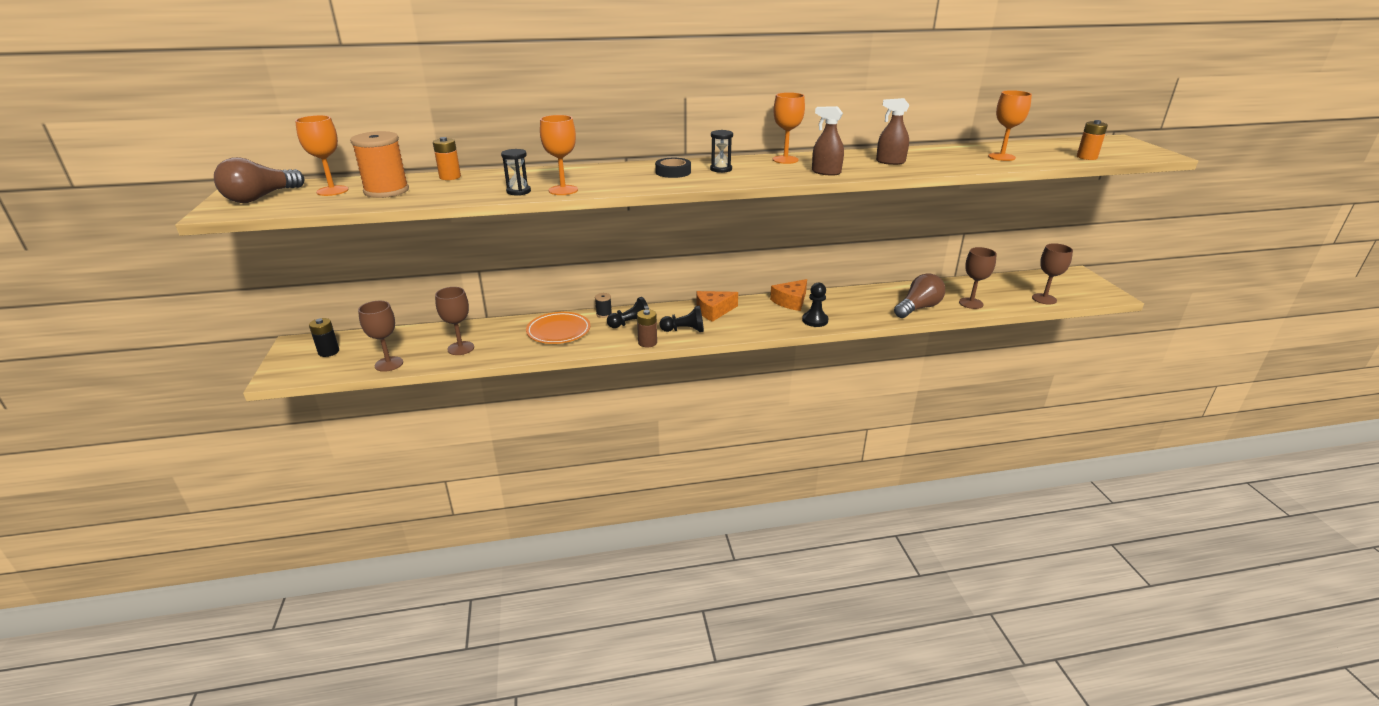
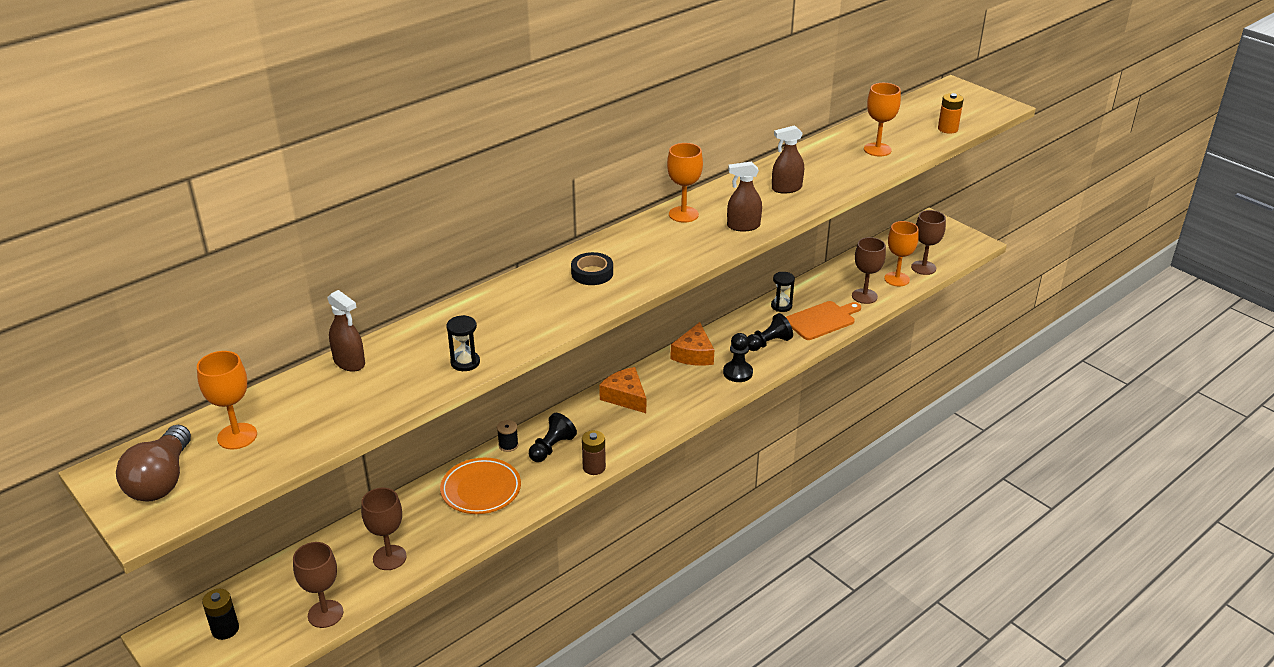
camera: 30 degrees left, 5 degrees up
orange spool [350,131,409,198] -> none
orange battery [433,137,461,180] -> brown spray bottle [327,290,365,372]
orange goblet [540,115,578,195] -> orange goblet moved to [884,221,919,286]
black pawn [660,306,704,332] -> black pawn moved to [748,313,793,351]
orange cheese [696,291,738,322] -> orange cheese turned 105 degrees clockwise [599,367,646,413]
black hourglass [710,130,733,173] -> black hourglass moved to [771,272,795,312]
brown light bulb [894,273,945,318] -> orange cutting board [786,301,861,340]

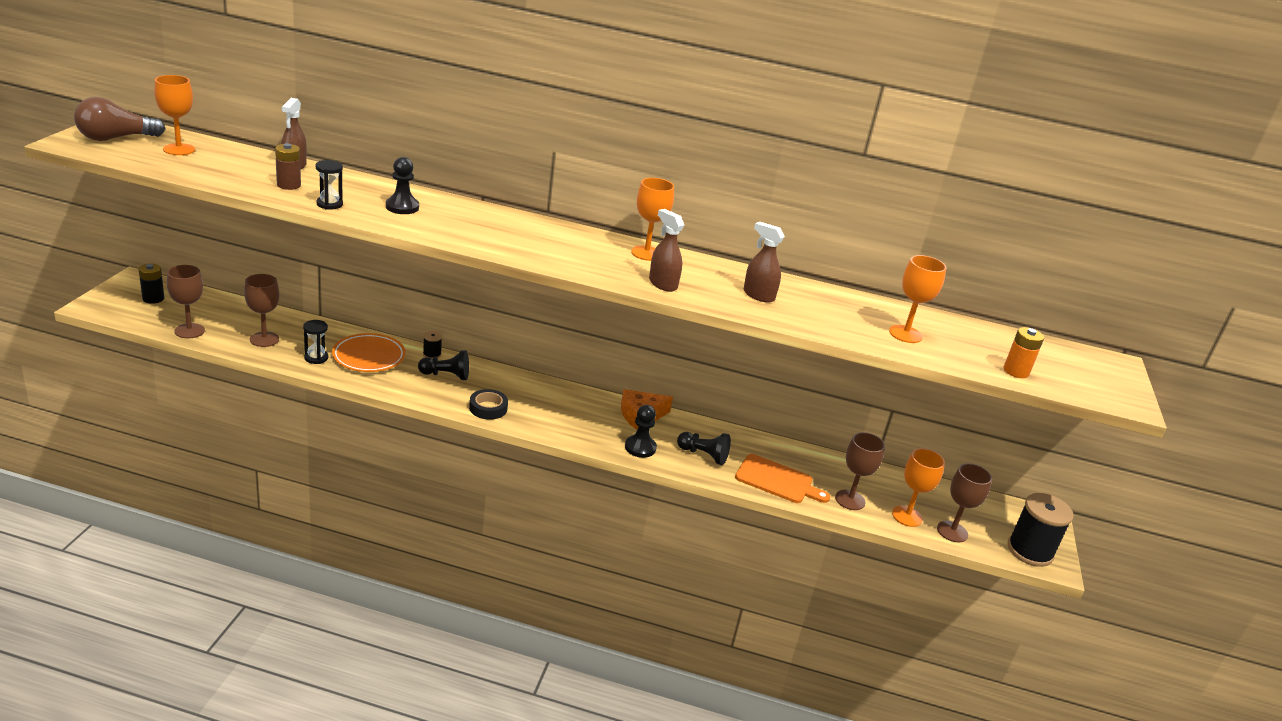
camera: 50 degrees right, 5 degrees down
black tape [571,252,613,285] -> black tape moved to [469,389,508,420]
brown battery [582,430,606,475] -> brown battery moved to [275,143,301,190]
orange cheese [599,367,646,413] -> none
black hourglass [771,272,795,312] -> black hourglass moved to [303,320,328,364]
none -> black pawn [386,157,419,214]
none -> black spool [1008,493,1074,567]

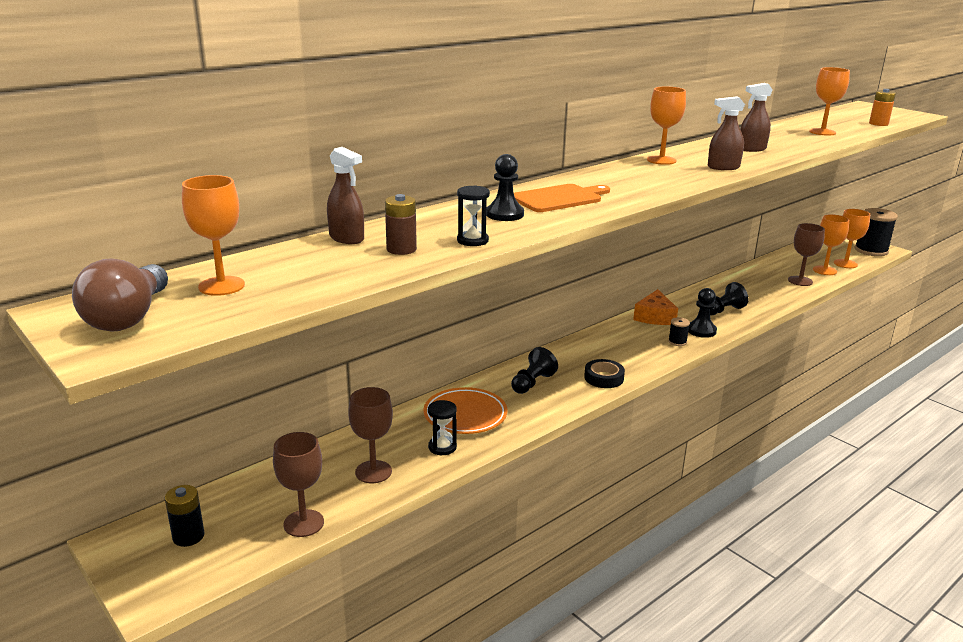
camera: 50 degrees left, 5 degrees down
black spool [423,331,442,359] -> black spool moved to [668,317,690,346]
orange cutting board [735,454,830,503] -> orange cutting board moved to [514,184,610,212]
brown goblet [937,463,992,542] -> orange goblet [834,209,870,268]

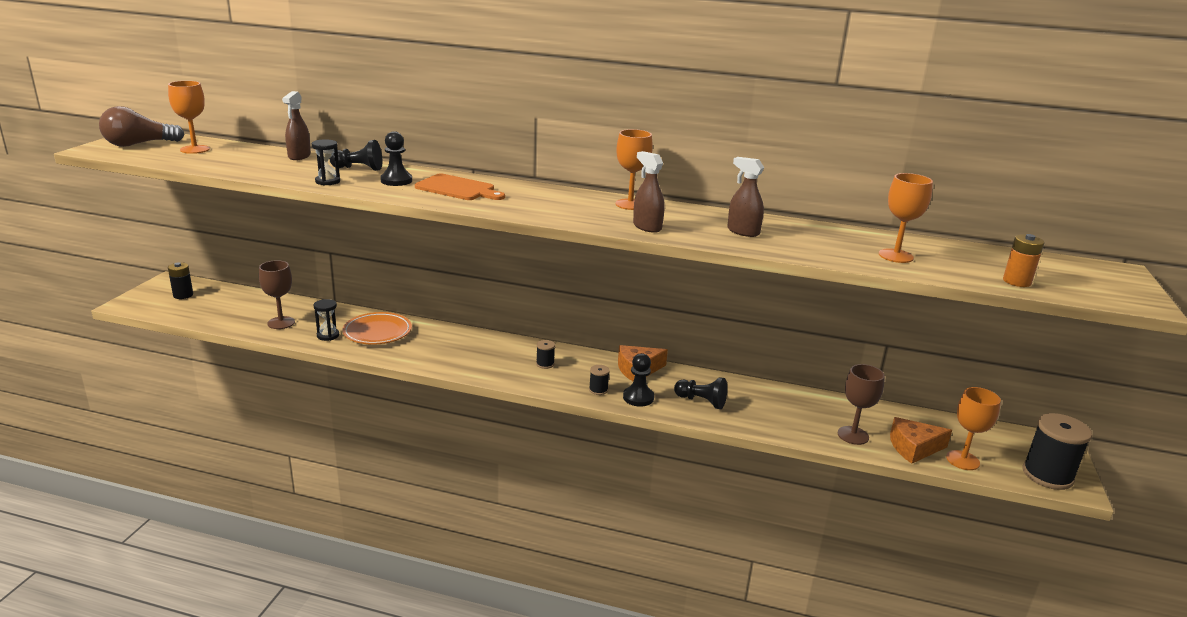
camera: 55 degrees right, 0 degrees up
brown goblet [273,432,324,537] -> none
brown battery [385,194,417,255] -> none
black pawn [511,347,558,394] -> black pawn moved to [329,140,382,171]
black tape [584,359,625,388] -> none
orange goblet [813,214,849,275] -> orange cheese [890,417,952,464]
none -> black spool [536,340,555,369]

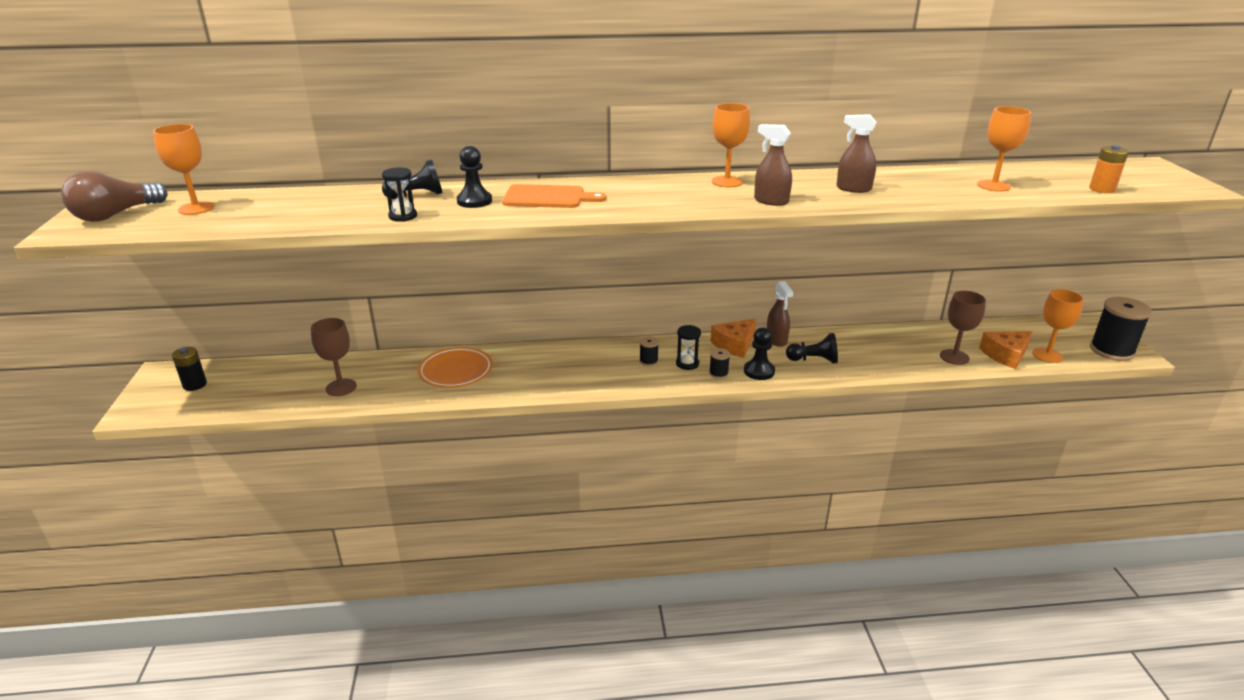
camera: 20 degrees left, 5 degrees up
brown spray bottle [282,91,311,160] -> brown spray bottle moved to [767,281,793,347]
black hourglass [313,299,339,341] -> black hourglass moved to [676,325,701,370]

